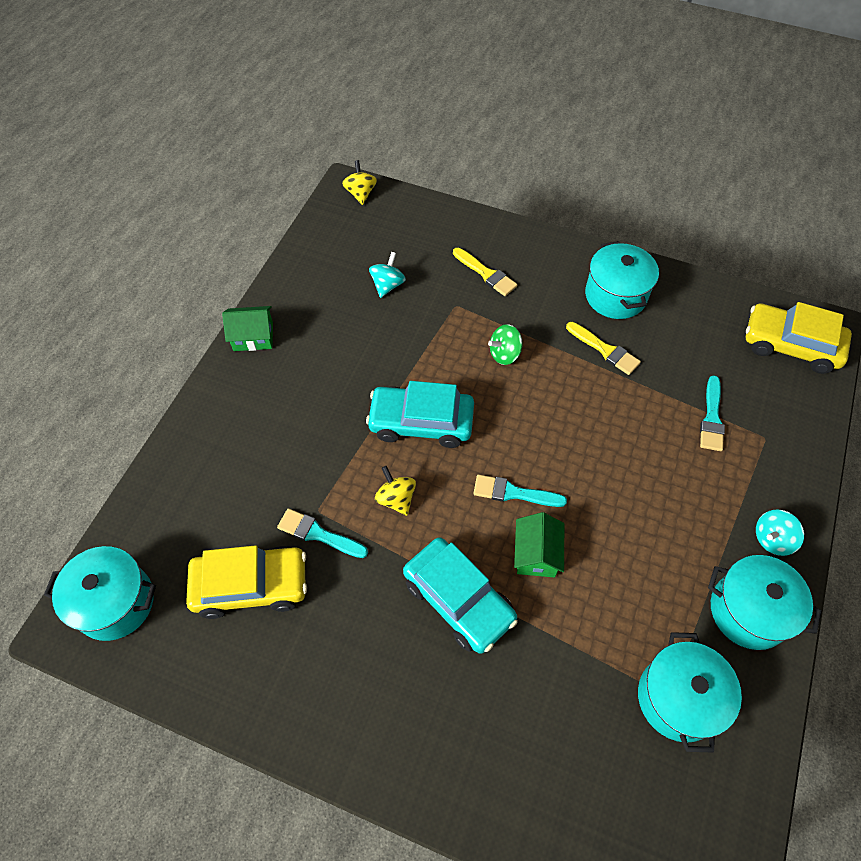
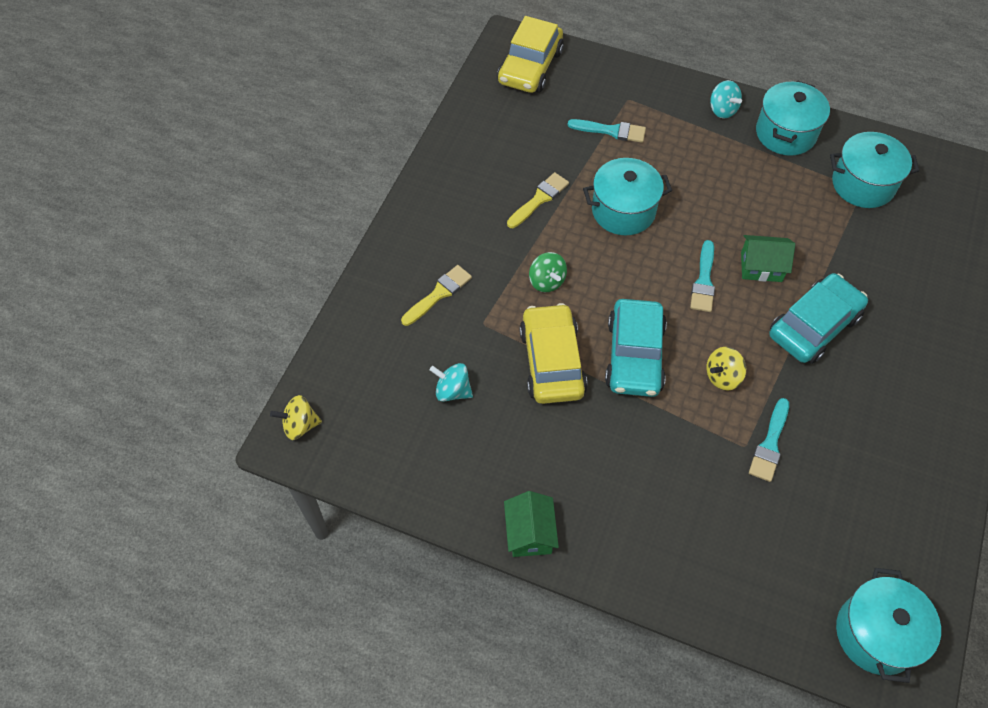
camera: 90 degrees left, 0 degrees up
yellow car [186,545,307,619] -> yellow car moved to [519,303,587,404]
turquoise pot [585,241,659,319] -> turquoise pot moved to [583,158,672,235]

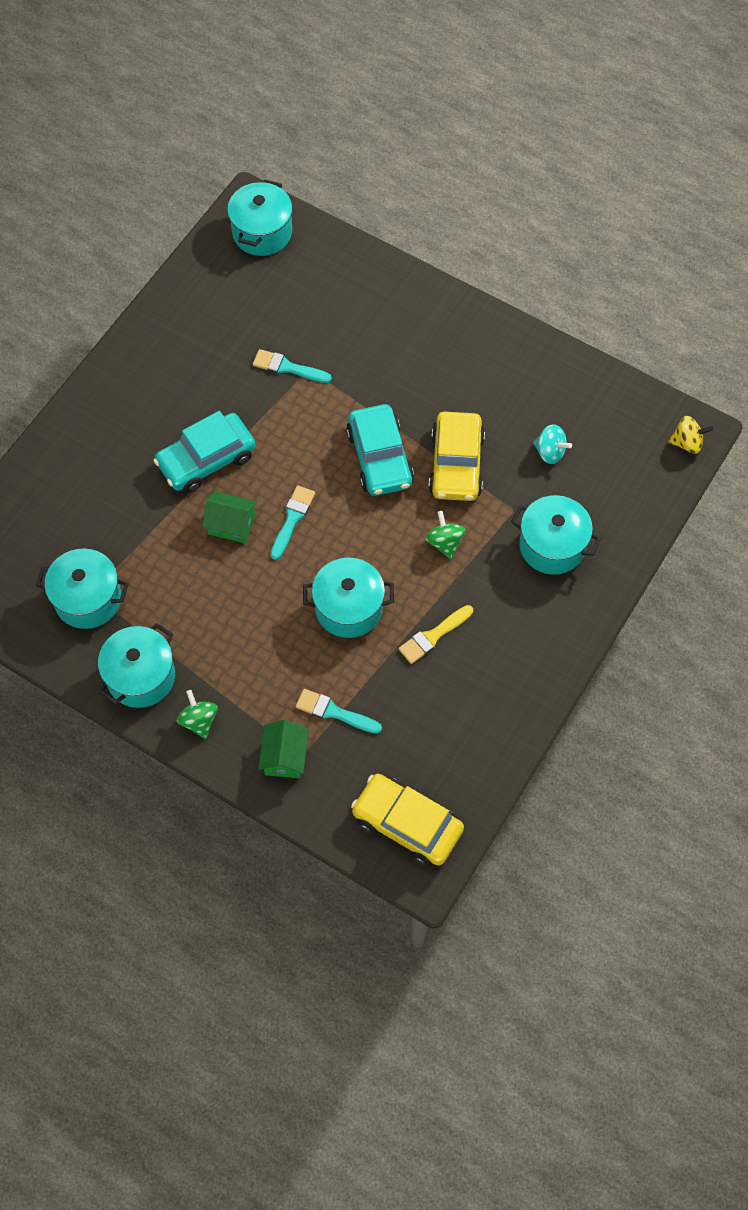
camera: 170 degrees left, 5 degrees up
yellow brush [401,265,472,326] -> turquoise pot [511,495,601,575]
yellow car [497,16,564,93] -> yellow car turned 90 degrees counterclockwise [351,774,464,867]
green house [504,491,559,557] -> green house moved to [259,719,309,778]
turquoise car [605,299,667,397] -> turquoise car turned 150 degrees clockwise [346,404,414,496]
yellow spinning top [706,347,746,391] -> none
turquoise spinning top [710,80,742,119] -> green spinning top [177,690,217,739]
turquoise brush [749,398,789,482] -> turquoise brush turned 105 degrees counterclockwise [253,349,332,383]

